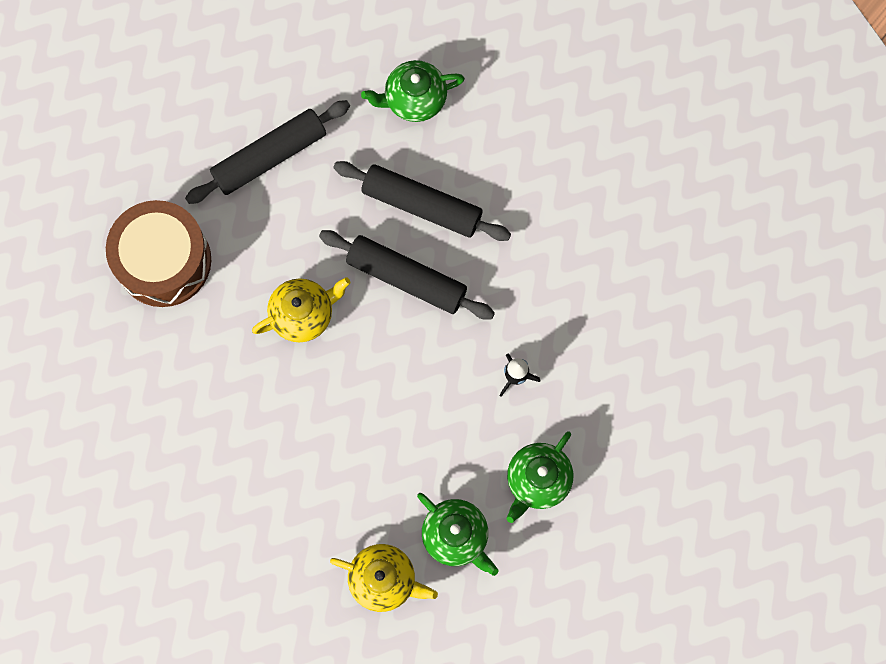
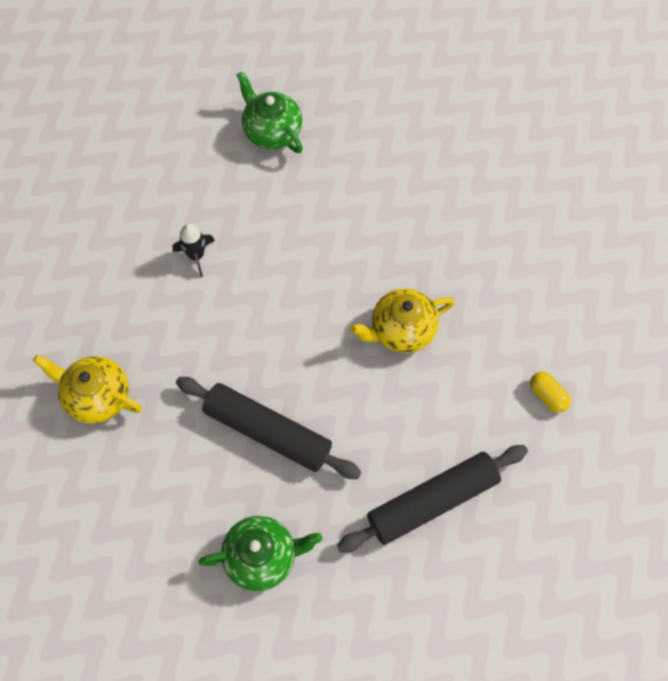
camera: 175 degrees left, 10 degrees down
brown drum [106,200,211,307] -> yellow capsule [530,372,571,413]
black rolling pin [319,230,495,319] -> none
yellow teapot [330,544,438,612] -> yellow teapot moved to [33,355,142,424]
green teapot [507,432,573,523] -> none

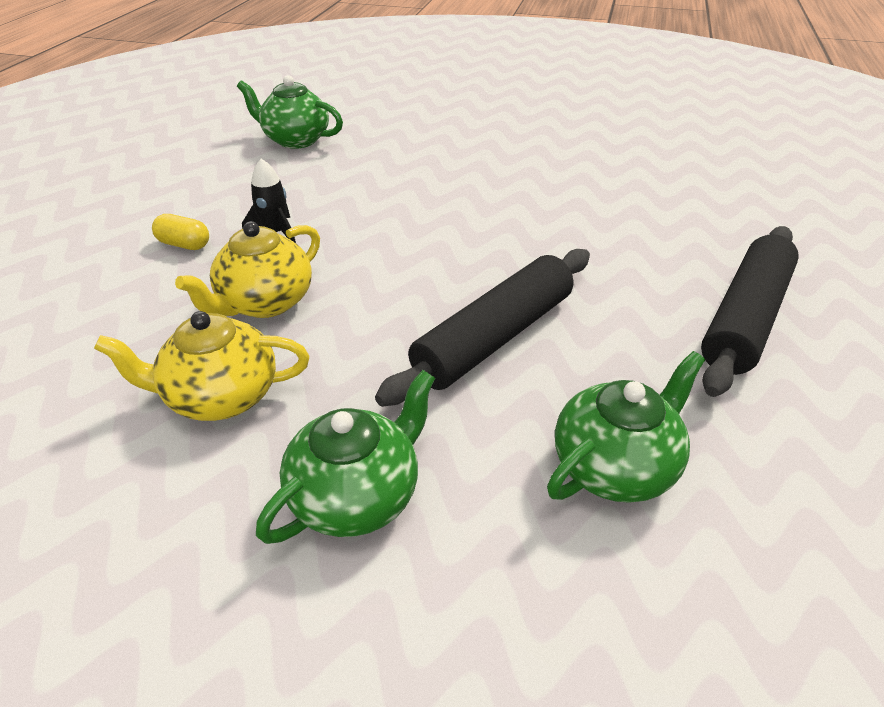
camera: 30 degrees left, 25 degrees down
black rolling pin [176,377,361,479] -> black rolling pin turned 45 degrees counterclockwise [375,249,590,407]
yellow teapot [350,288,455,353] -> yellow teapot moved to [175,221,320,318]
yellow capsule [530,372,571,413] -> yellow capsule moved to [152,214,209,250]
none -> green teapot [256,370,436,544]

